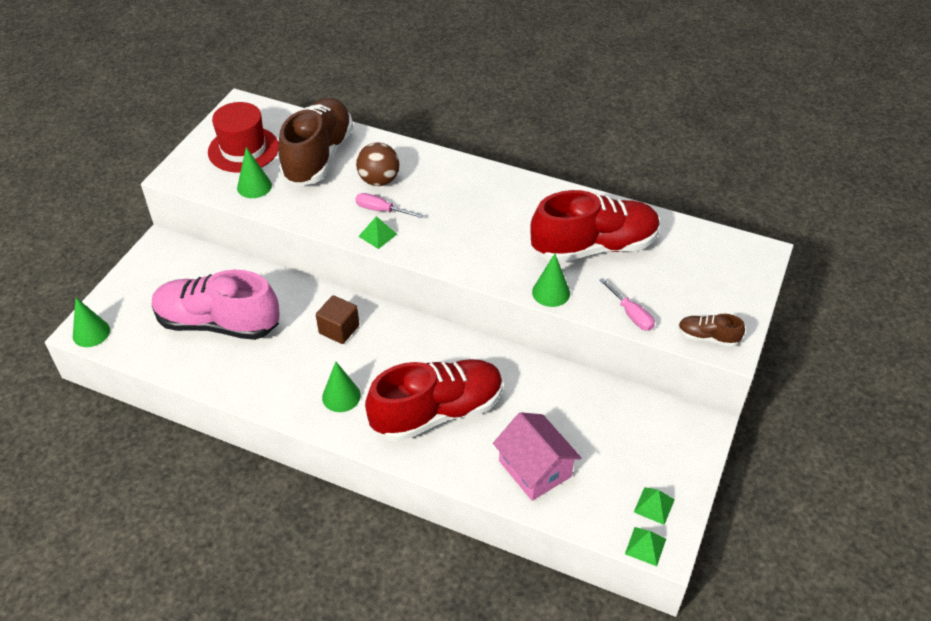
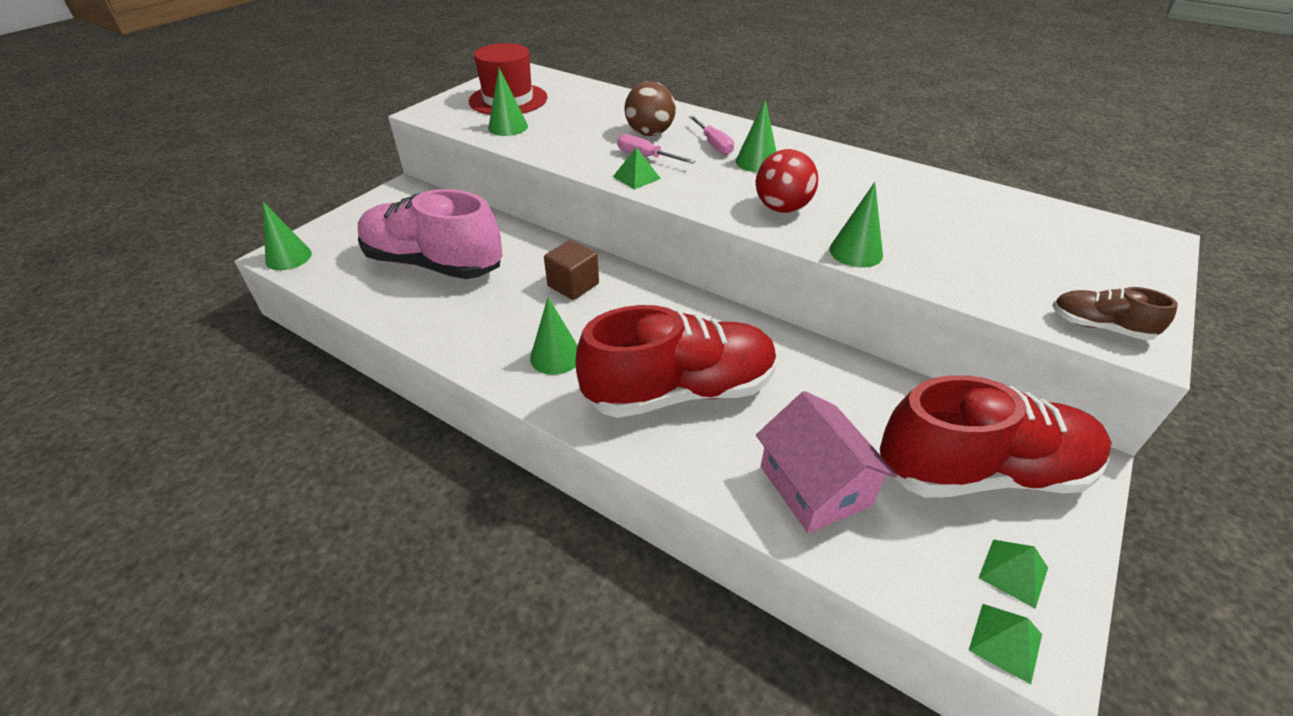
camera: 10 degrees right, 5 degrees down
brown shoe [278,98,353,186] -> none
red shoe [530,190,660,262] -> red shoe moved to [880,375,1112,498]
pink screwdriver [599,278,655,331] -> pink screwdriver moved to [689,115,734,155]
none -> green cone [736,99,777,172]
none -> red ball [755,149,818,213]

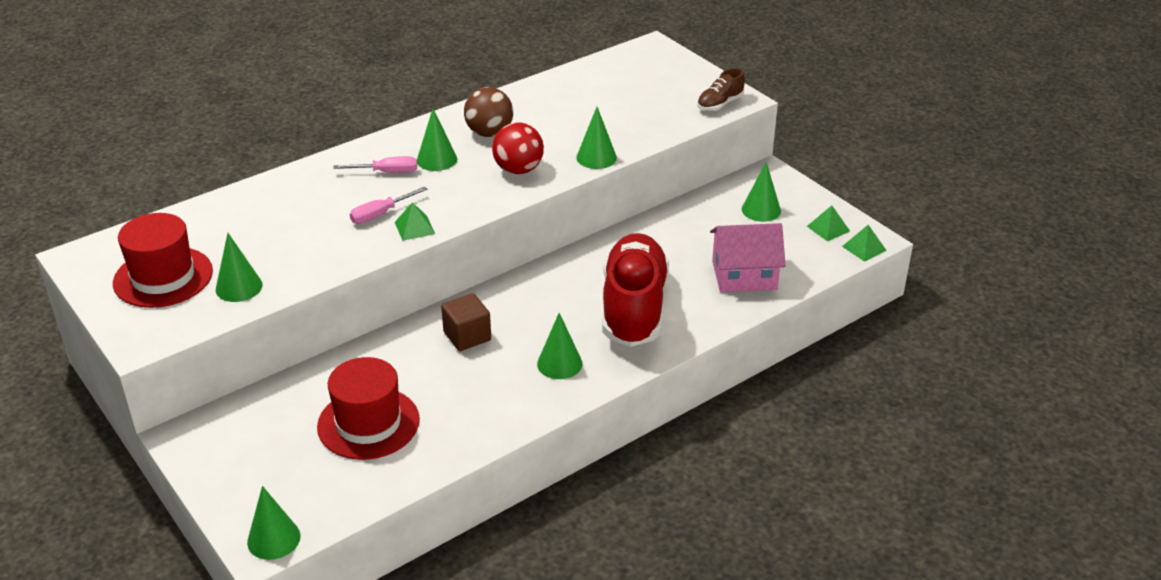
camera: 70 degrees left, 5 degrees down
pink shoe [358,189,502,279] -> red hat [317,357,420,460]
brown ball [625,81,676,136] -> brown ball moved to [464,87,513,137]
red shoe [880,375,1112,498] -> green cone [742,162,781,222]

